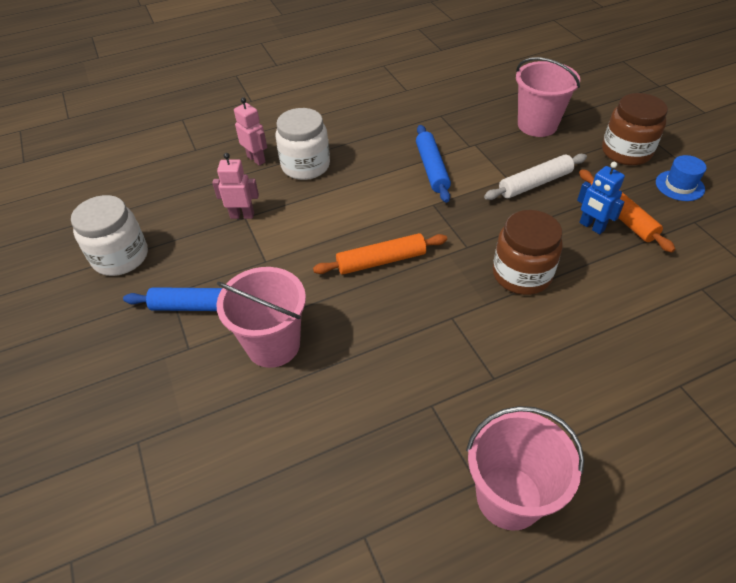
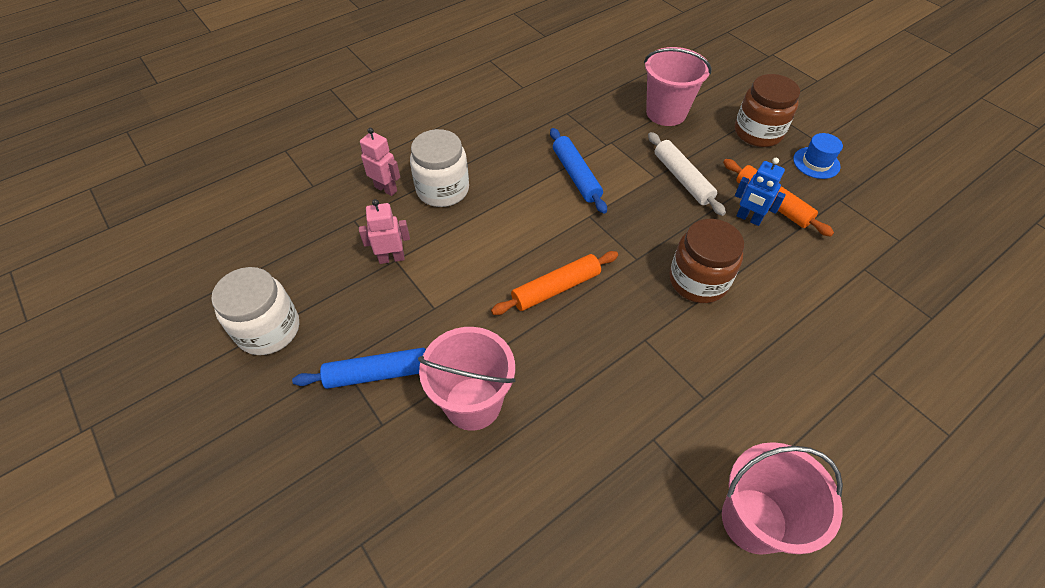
camera: 15 degrees left, 5 degrees up
white rolling pin [484,154,587,200] -> white rolling pin turned 75 degrees counterclockwise [648,132,726,216]

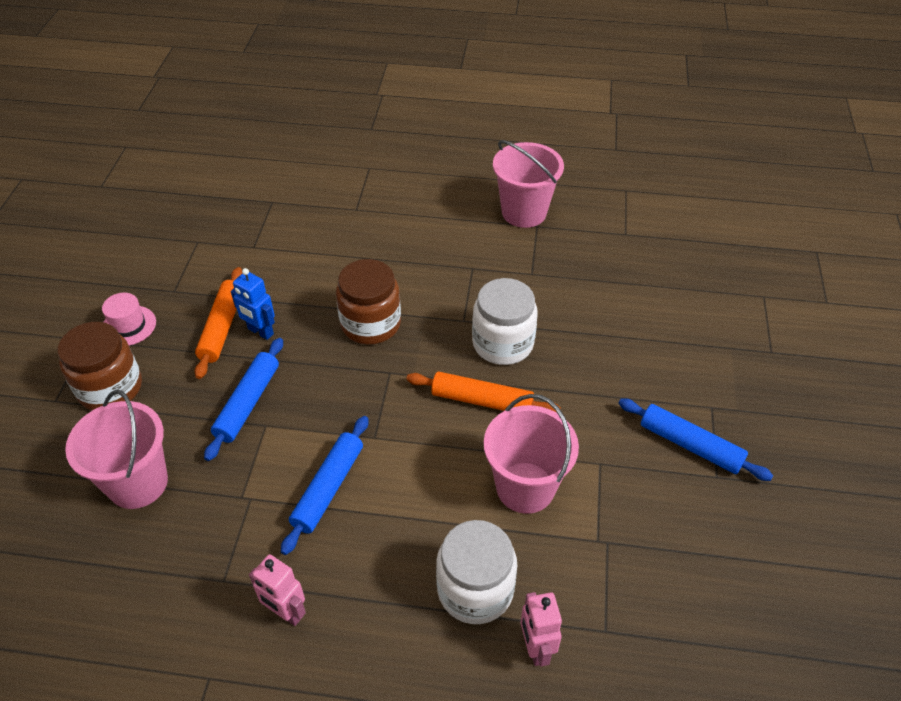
camera: 135 degrees left, 5 degrees down
white jar [211,267,299,355] -> white jar moved to [472,278,538,365]
pink robot [359,199,410,264] -> pink robot moved to [249,554,306,626]
pink bucket [418,327,516,431] -> pink bucket moved to [484,394,579,514]
white rolling pin [648,132,726,216] -> blue rolling pin [204,338,283,461]
blue robot [735,158,786,226] -> blue robot turned 135 degrees clockwise [231,268,275,340]
blue hat [793,133,843,179] -> pink hat [102,293,156,346]

